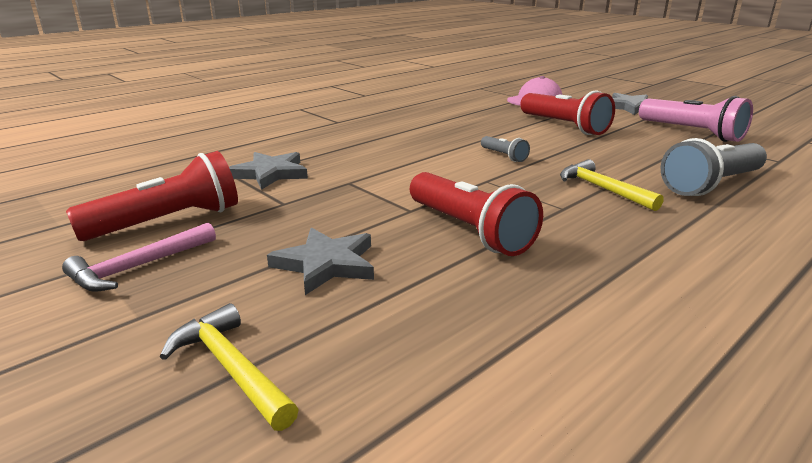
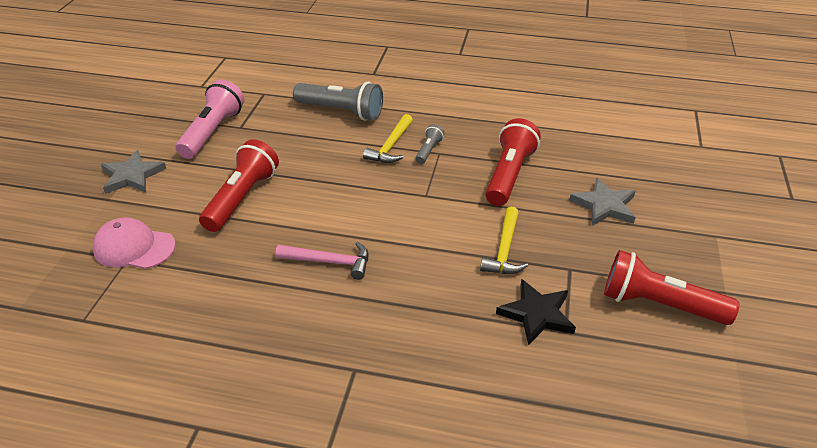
camera: 125 degrees left, 15 degrees up
pink hammer [62,223,216,292] -> pink hammer moved to [275,242,368,280]
yellow hammer [160,303,299,431] -> yellow hammer moved to [480,207,528,274]
grey star [229,152,308,190] -> black star [496,279,576,346]
grey flashlight [481,136,530,162] -> grey flashlight moved to [416,124,445,164]

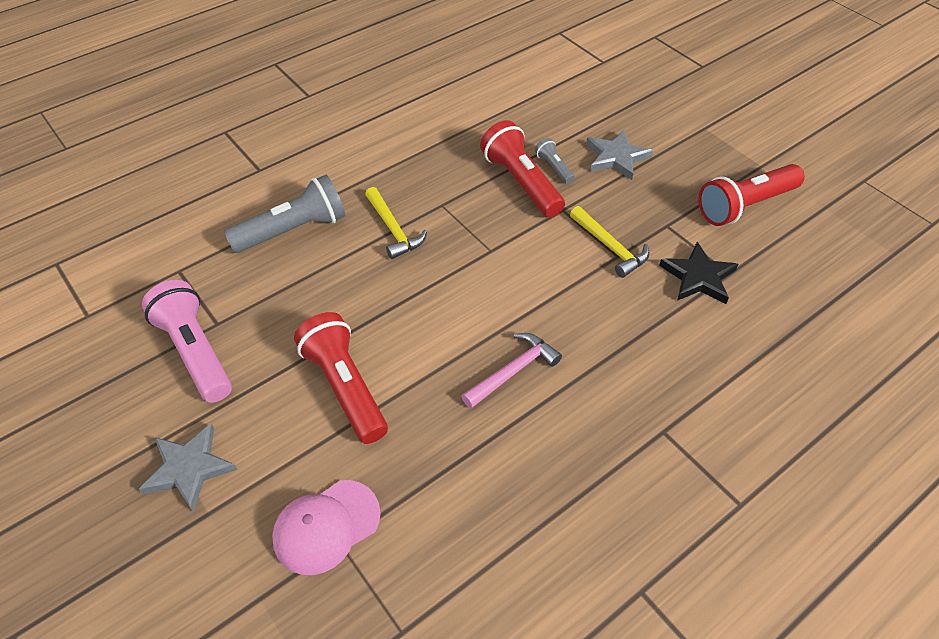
camera: 50 degrees left, 10 degrees up
grey flashlight [416,124,445,164] -> grey flashlight moved to [535,138,575,184]

